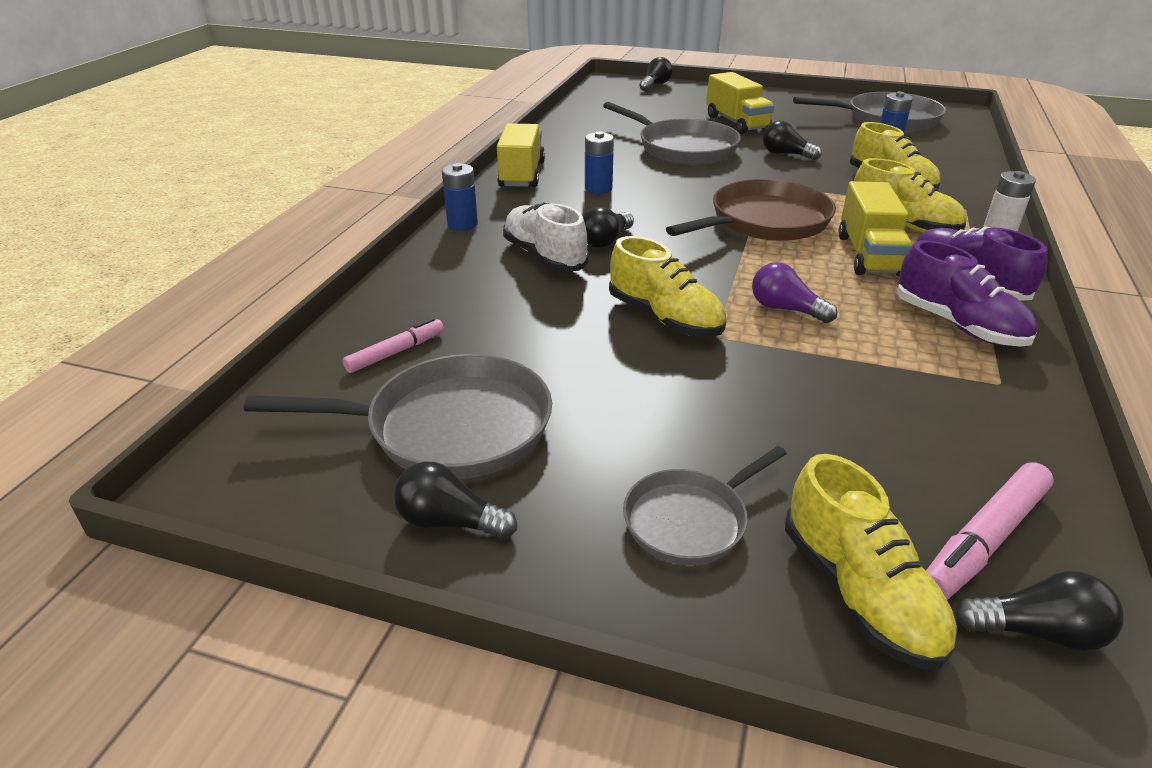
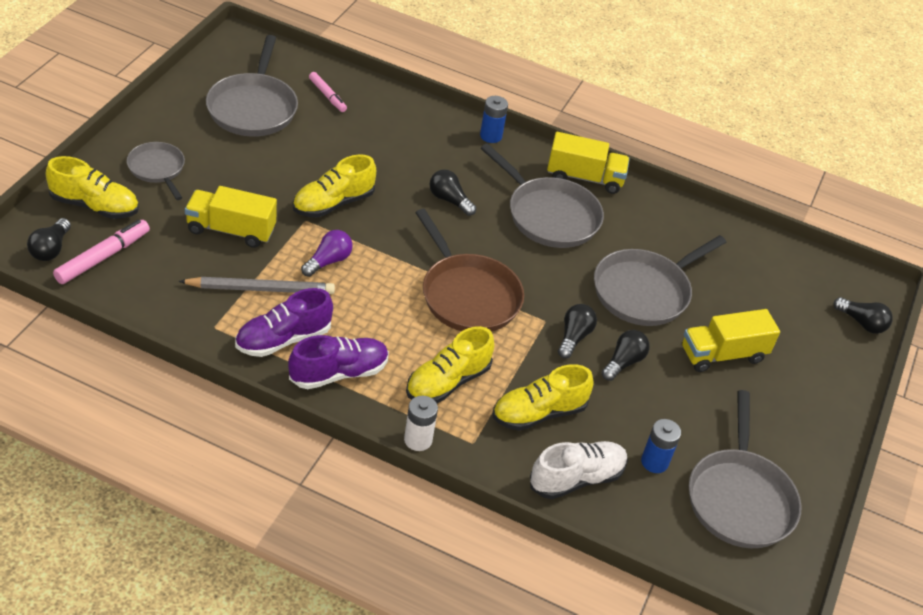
camera: 90 degrees right, 10 degrees up
black light bulb [394,461,517,539] -> black light bulb moved to [558,304,597,358]
white shoe [503,203,589,272] -> white shoe moved to [530,441,628,499]
blue battery [585,131,614,194] -> grey pan [481,143,604,248]
yellow shoe [785,454,958,669] -> yellow shoe turned 150 degrees counterclockwise [46,156,139,219]
yellow truck [839,181,913,277] -> yellow truck moved to [185,186,277,248]
pink marker [926,463,1054,600] -> pink marker turned 75 degrees clockwise [53,220,150,284]
none -> grey pencil [178,277,335,294]

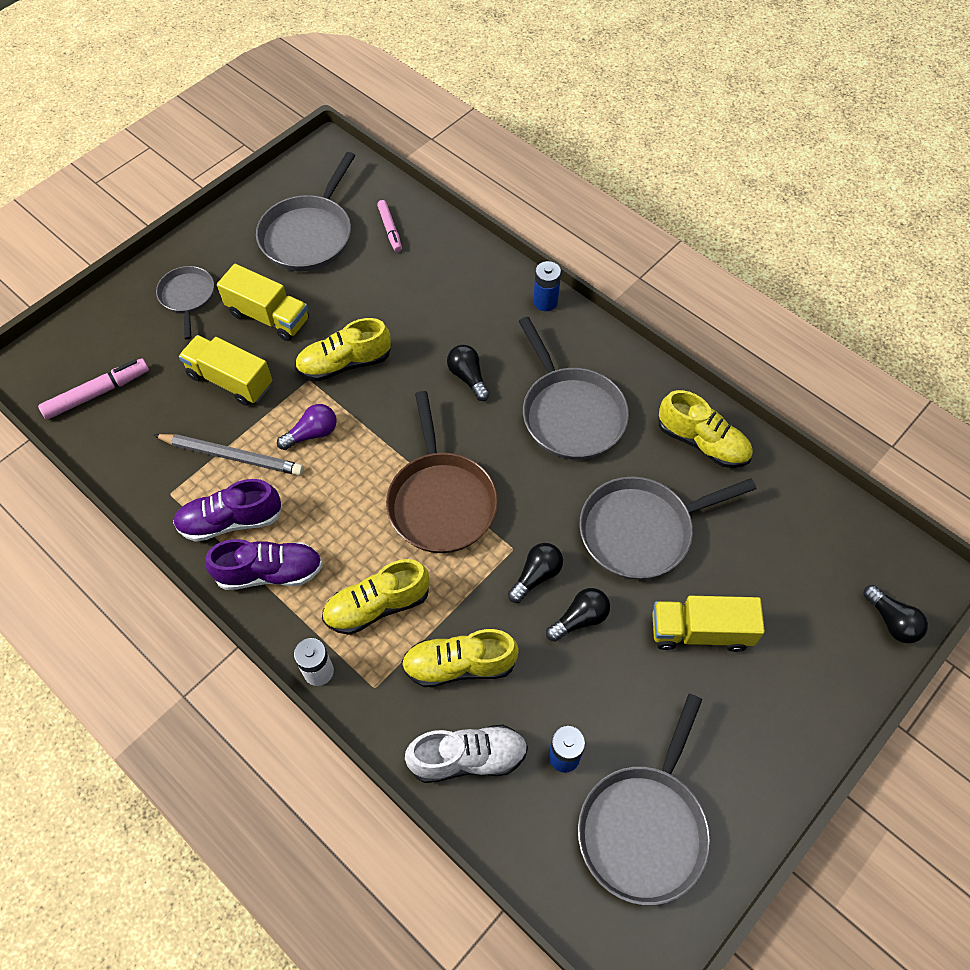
camera: 25 degrees right, 15 degrees up
black light bulb [27,218,71,261] -> none
yellow shoe [46,156,139,219] -> yellow shoe moved to [659,390,753,468]
yellow truck [547,132,630,194] -> yellow truck moved to [217,264,309,341]

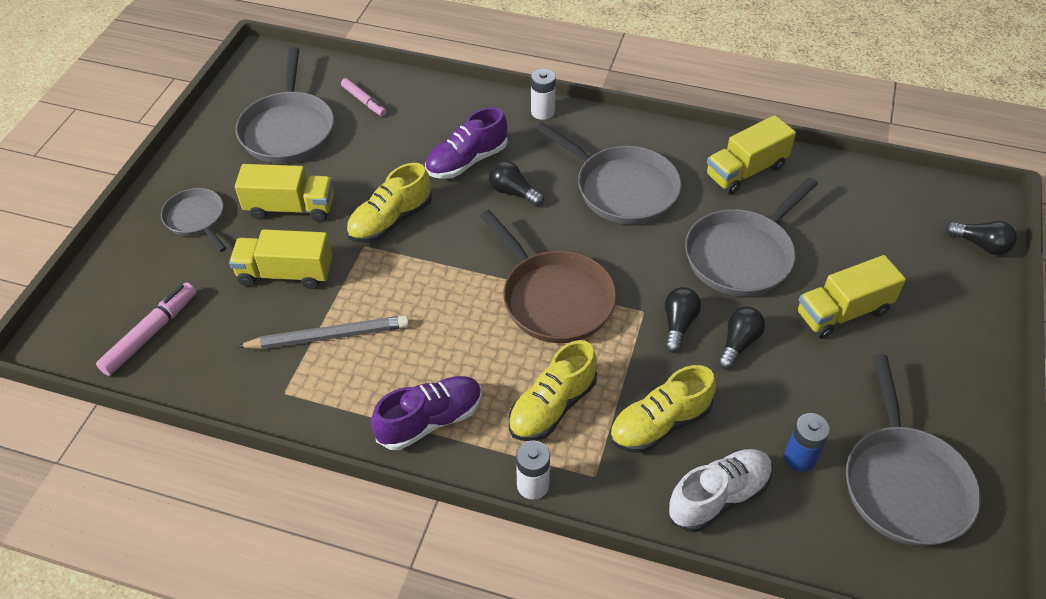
camera: 25 degrees left, 10 degrees down
purple shoe [173,479,282,542] -> purple shoe moved to [425,107,508,179]
purple light bulb [277,404,337,450] -> none
blue battery [533,261,561,311] -> white battery [531,69,556,120]
yellow shoe [659,390,753,468] -> yellow truck [706,115,796,194]

